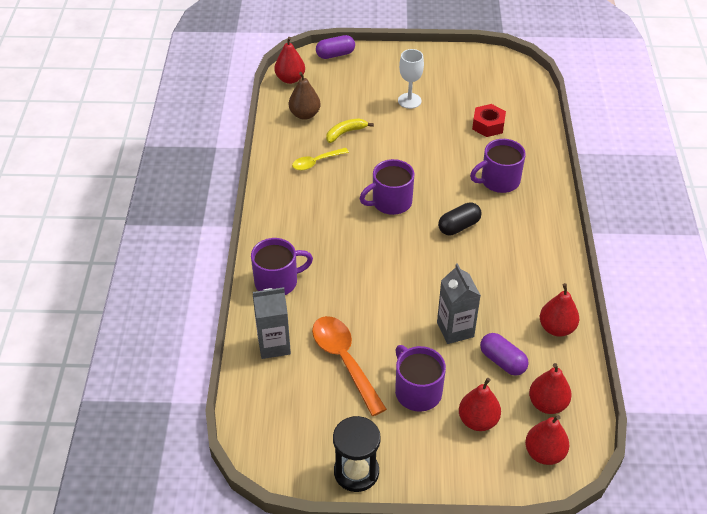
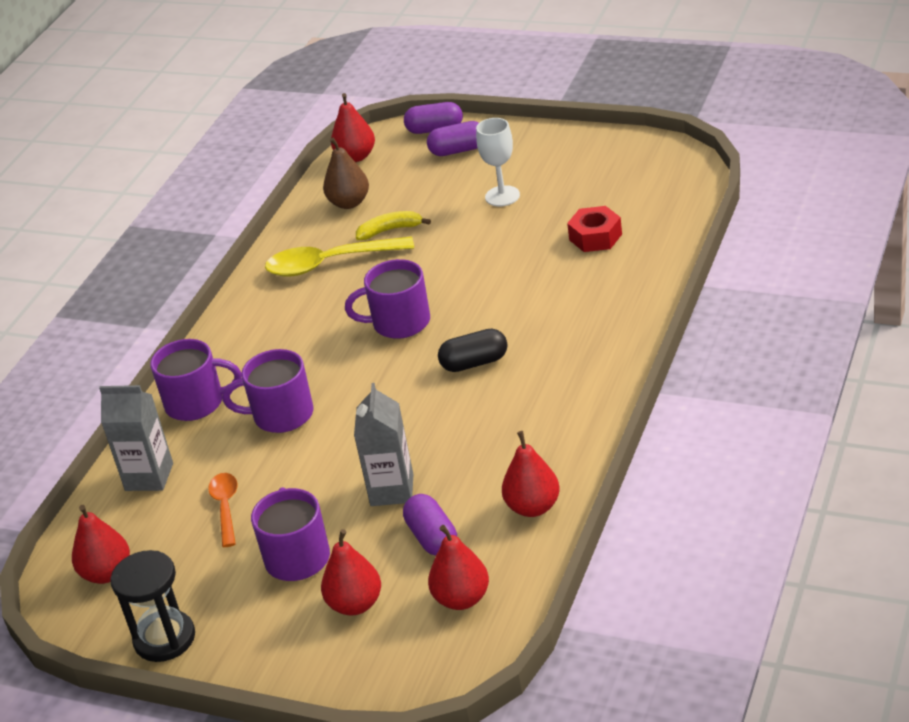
camera: 25 degrees right, 10 degrees down
yellow spoon [292,148,349,171] -> yellow spoon [265,236,414,276], size x1.71
orange spoon [312,316,387,416] -> orange spoon [208,473,238,547], size x0.58
purple mug [470,139,526,193] -> purple mug moved to [222,349,314,433]
red pear [525,415,569,465] -> red pear moved to [72,505,130,584]
none -> purple capsule [427,121,479,156]

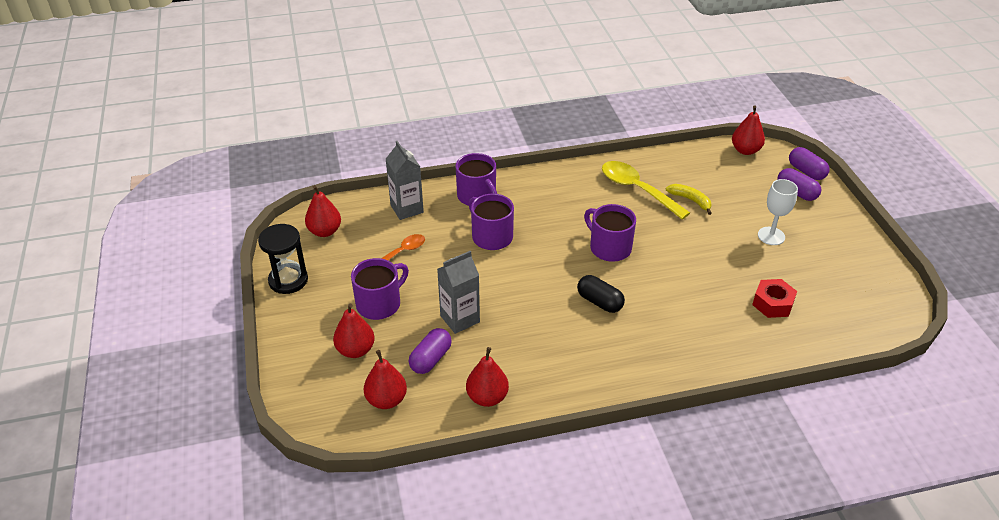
camera: 50 degrees right, 5 degrees up
brown pear [323,138,369,209] -> none

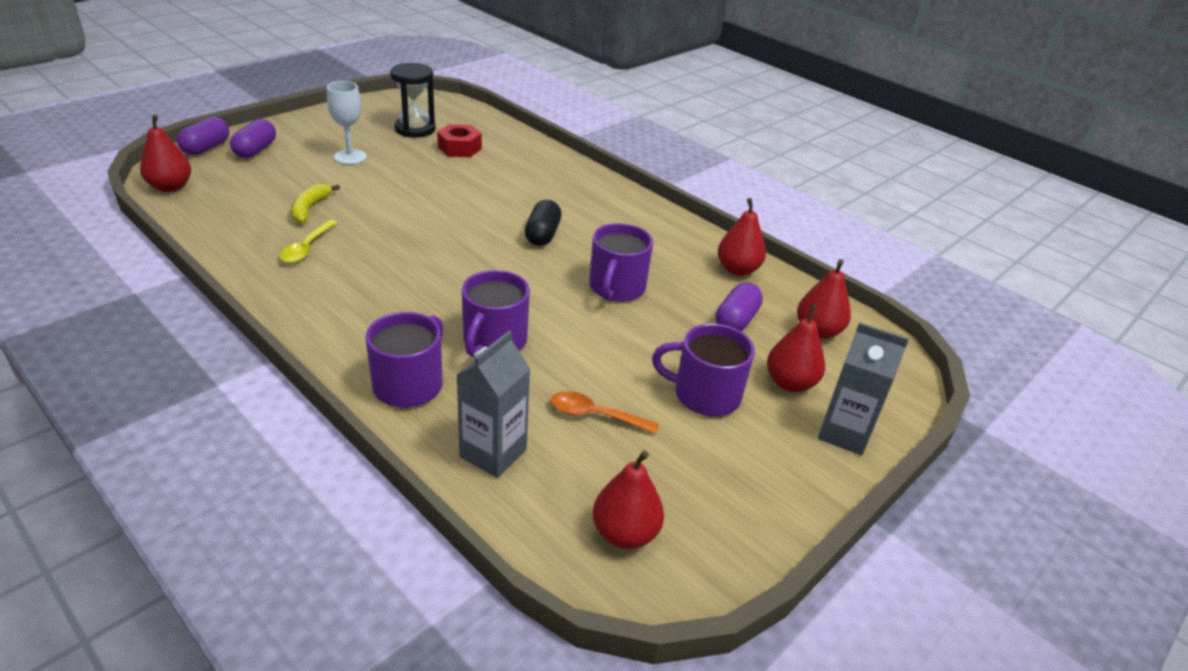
camera: 125 degrees left, 5 degrees down
black hourglass [258,224,308,294] -> black hourglass moved to [390,63,436,138]
purple capsule [409,328,452,374] -> purple capsule turned 60 degrees counterclockwise [715,283,763,331]
grey carton [437,251,480,334] -> grey carton moved to [818,322,909,455]
purple mug [584,204,636,262] -> purple mug moved to [589,223,653,302]
yellow spoon [602,161,690,219] -> yellow spoon [279,220,338,263], size x0.58

